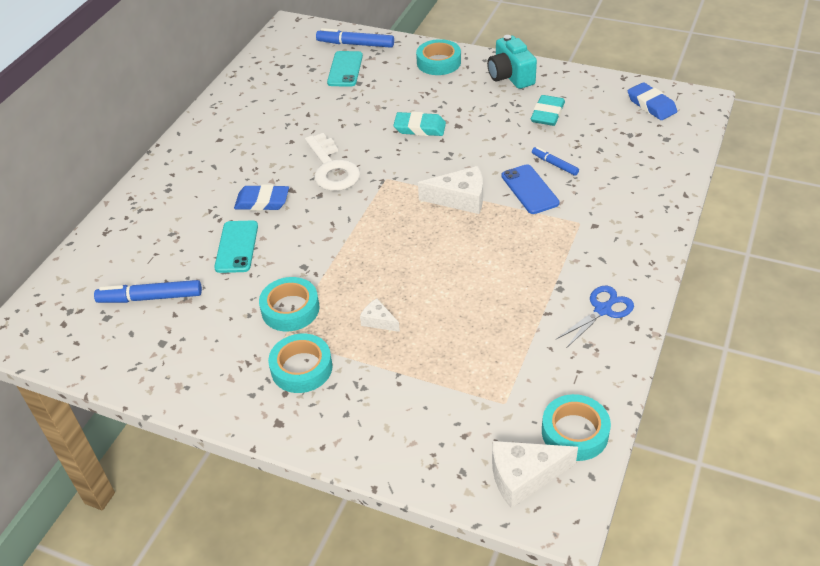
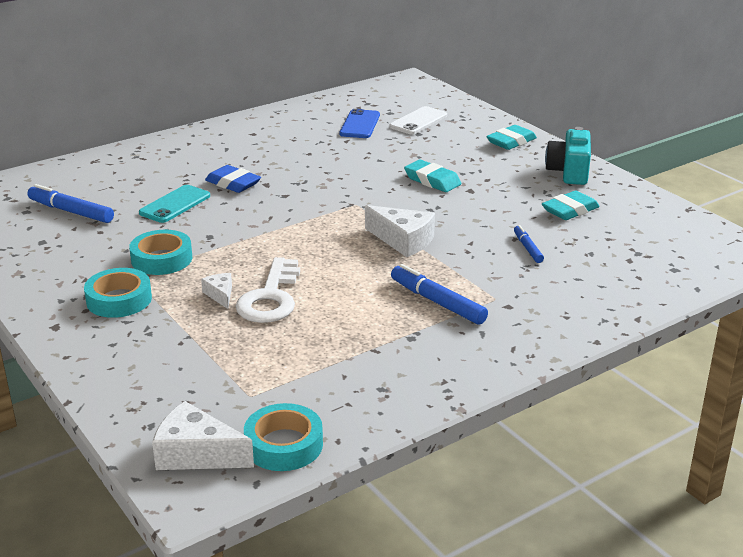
camera: 30 degrees right, 15 degrees down
white key [305,133,360,191] -> white key moved to [235,257,300,323]
blue marker [316,28,394,48] -> blue marker moved to [391,264,488,325]
turquoise phone [327,51,363,87] -> white phone [390,106,447,134]
turquoise tape [416,39,461,75] -> turquoise eraser [486,125,537,150]
blue phone [501,164,560,214] -> blue phone moved to [340,109,380,138]
blue scissors [556,286,634,347] -> none
blue eraser [628,82,677,120] -> none

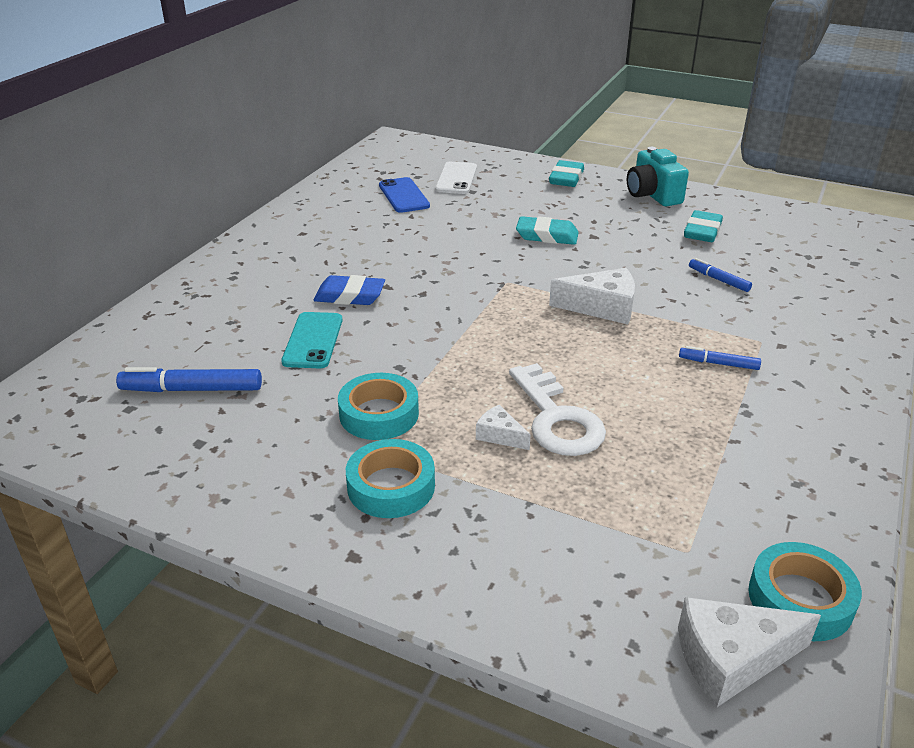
camera: 30 degrees left, 5 degrees up
blue marker [391,264,488,325] -> blue marker [679,346,761,370], size x0.58

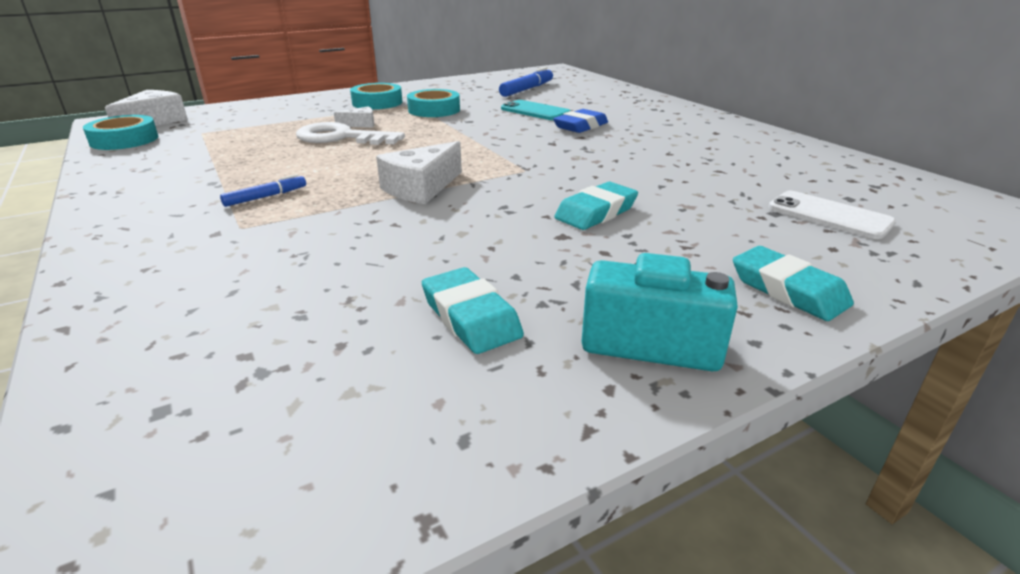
camera: 125 degrees right, 5 degrees down
blue phone [379,177,430,213] -> none
blue marker [689,258,752,292] -> none

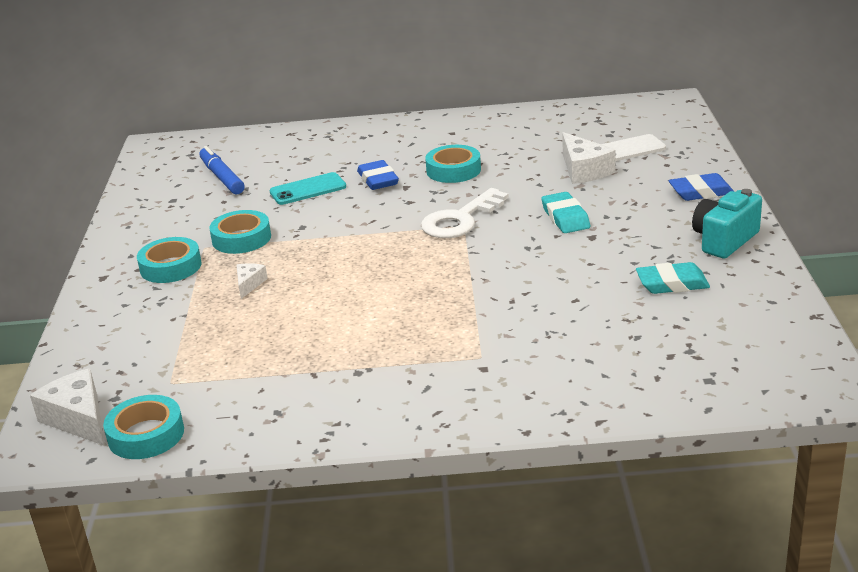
camera: 60 degrees left, 0 degrees up
blue marker [220,174,306,207] -> none
white key [296,122,405,145] -> white key moved to [421,188,509,238]
white cheese [376,141,462,204] -> white cheese moved to [562,132,616,184]
turquoise eraser [733,246,854,321] -> blue eraser [668,173,734,201]
none -> turquoise tape [425,145,481,183]

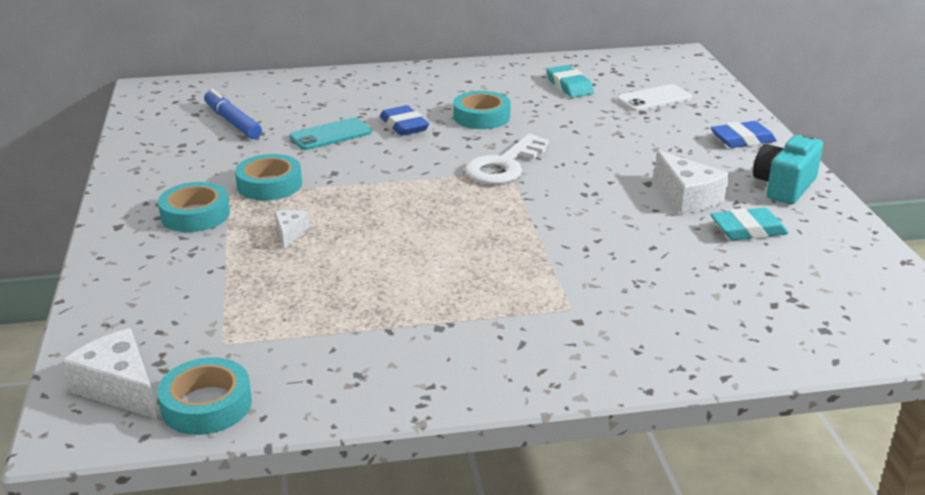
camera: 10 degrees left, 0 degrees up
turquoise eraser [541,192,590,233] -> turquoise eraser moved to [546,65,594,98]
white cheese [562,132,616,184] -> white cheese moved to [654,151,730,214]

